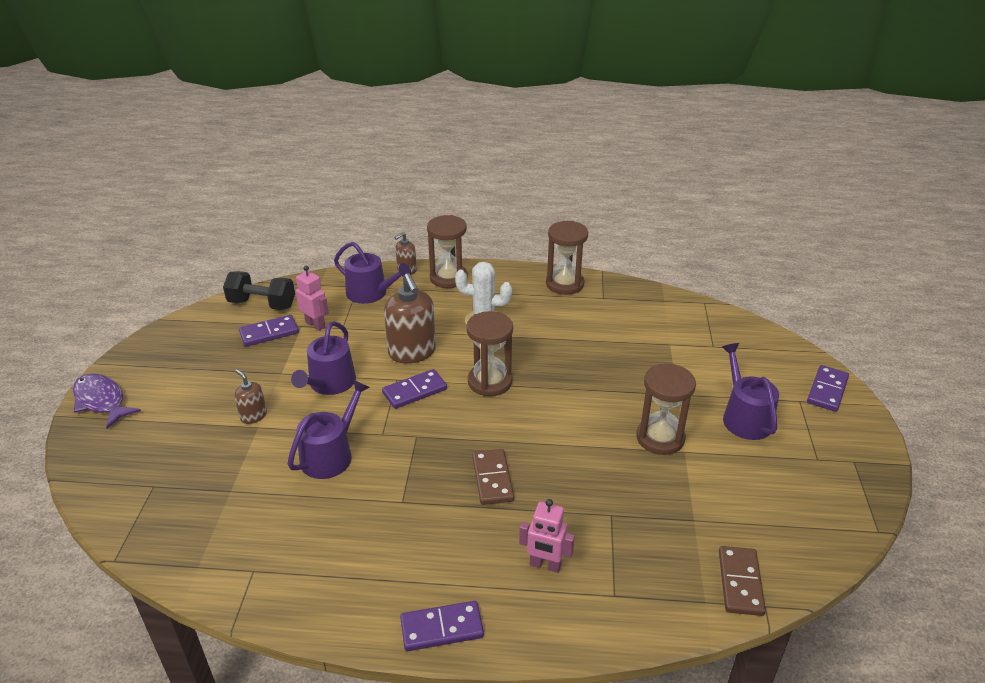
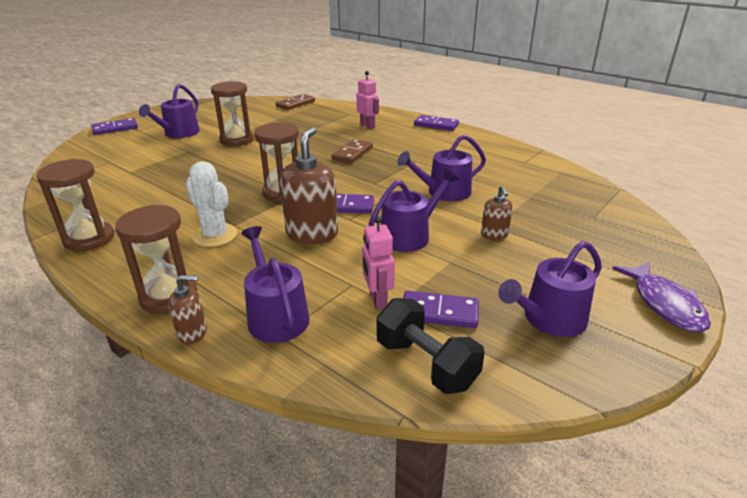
camera: 145 degrees left, 5 degrees down
none -> purple watering can [498,241,602,337]

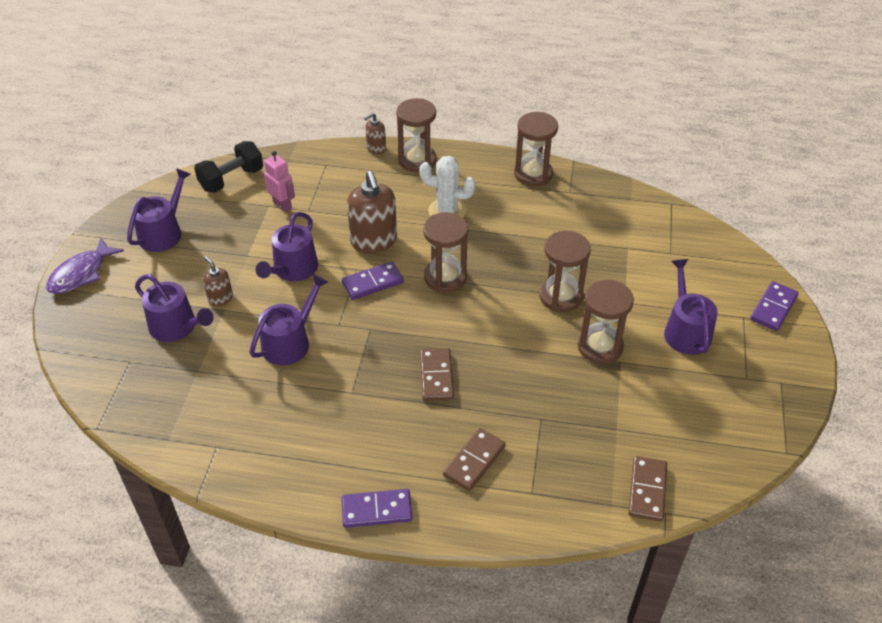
camera: 150 degrees right, 15 degrees up
purple watering can [241,226,310,343] -> purple watering can moved to [135,274,214,342]
pink robot [356,71,379,129] -> brown domino [443,428,506,491]
black dumbbell [377,298,485,394] -> black dumbbell turned 60 degrees counterclockwise [194,141,263,193]
purple domino [403,291,479,328] -> none
purple fish [612,262,711,332] -> purple fish turned 105 degrees counterclockwise [46,238,124,294]
none -> brown hourglass [539,231,591,312]

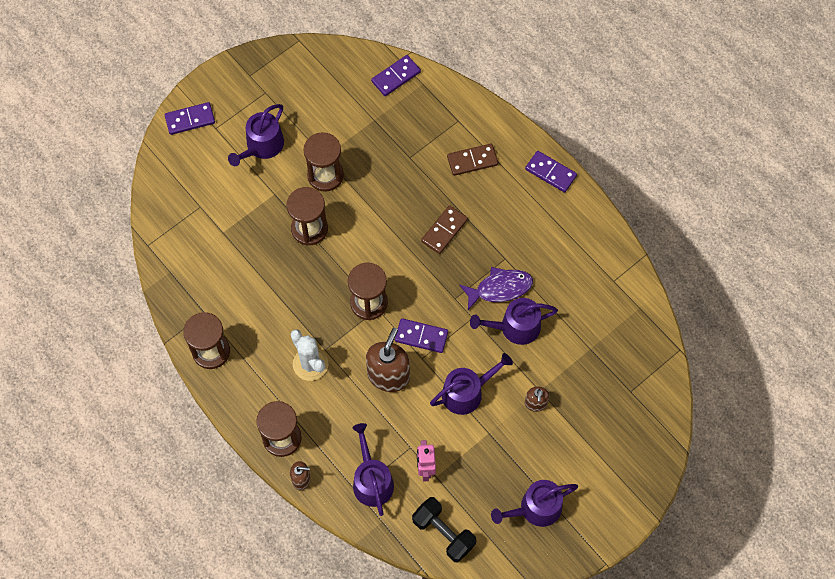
camera: 140 degrees left, 20 degrees up
purple fish [46,238,124,294] -> purple fish moved to [459,267,533,310]
purple watering can [135,274,214,342] -> purple watering can moved to [352,423,394,516]
black dumbbell [194,141,263,193] -> black dumbbell turned 45 degrees clockwise [412,497,476,562]
brown domino [628,456,667,522] -> purple domino [371,55,421,96]

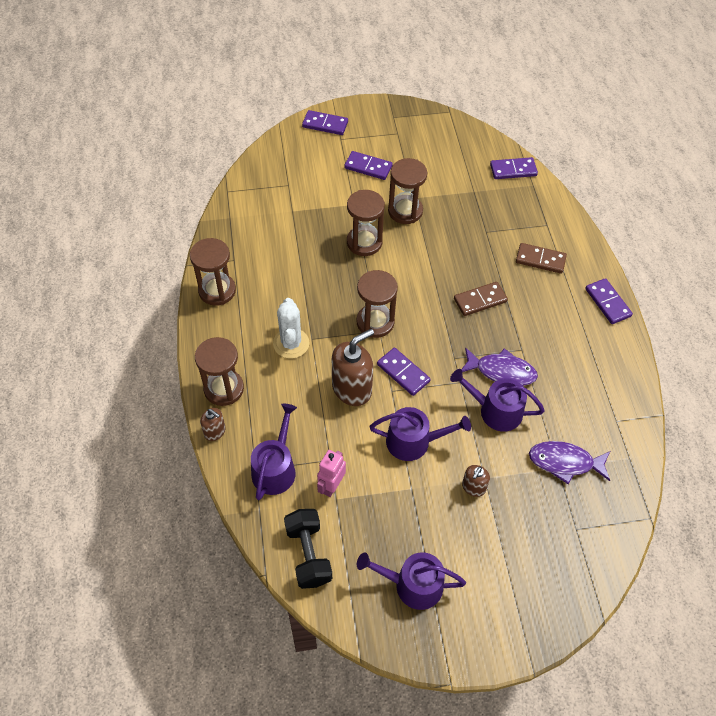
camera: 30 degrees right, 10 degrees down
purple watering can [228,104,284,166] -> purple domino [344,151,393,180]
none -> purple fish [529,441,610,484]

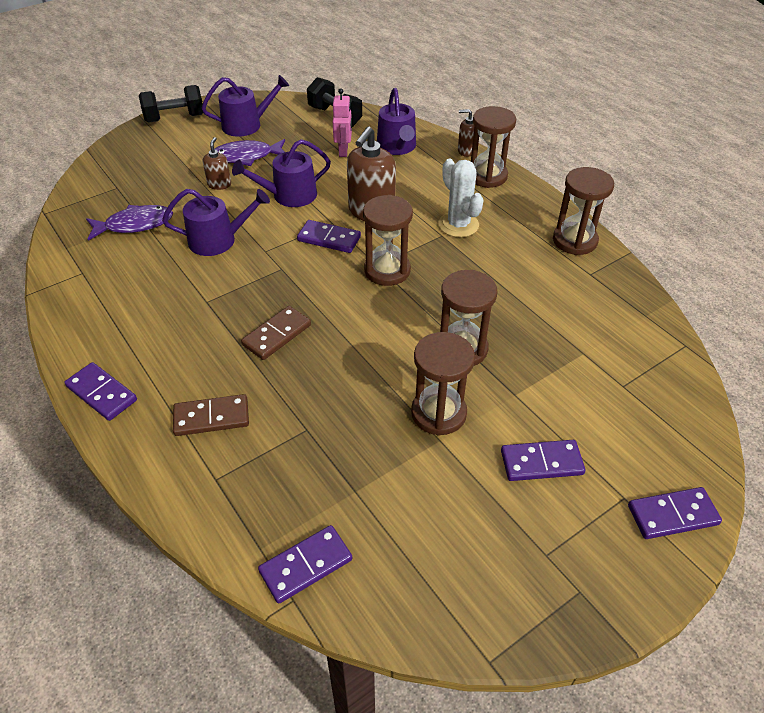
camera: 155 degrees right, 10 degrees down
purple fish [461,347,538,386] -> purple fish moved to [214,139,285,166]
none -> black dumbbell [139,85,203,122]

